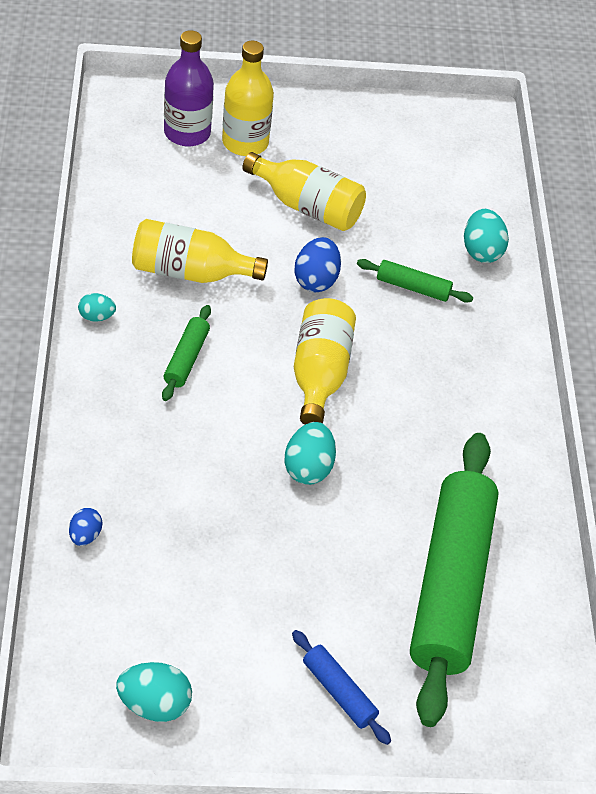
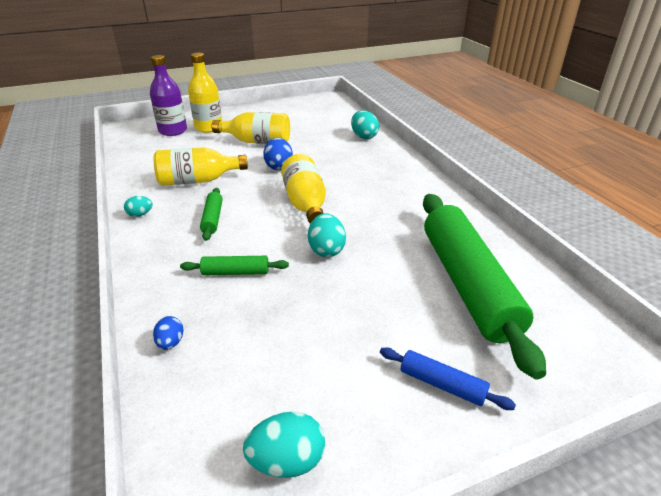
camera: 15 degrees left, 15 degrees down
green rolling pin [357,259,473,303] -> green rolling pin moved to [180,256,289,275]

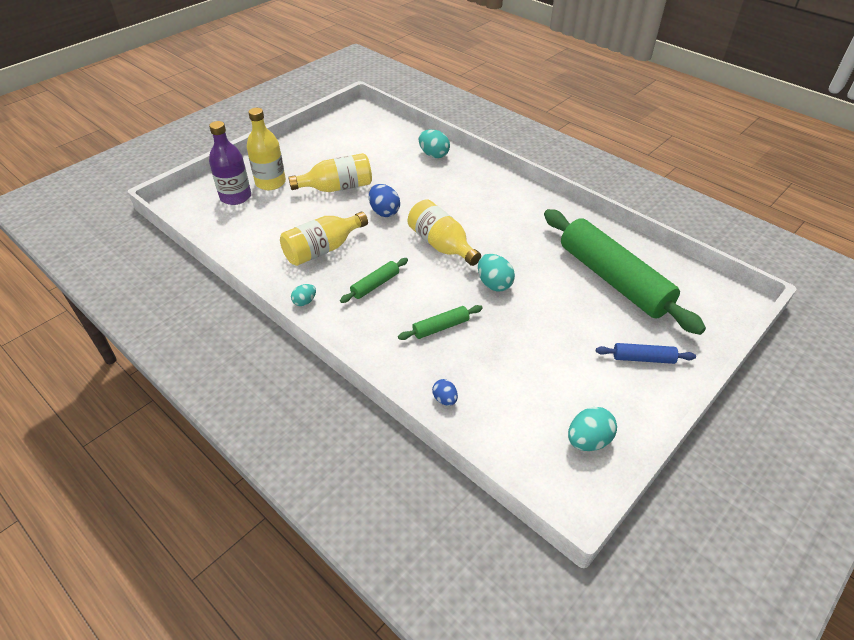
camera: 25 degrees left, 10 degrees up
green rolling pin [200,188,223,241] -> green rolling pin turned 75 degrees clockwise [340,258,408,303]

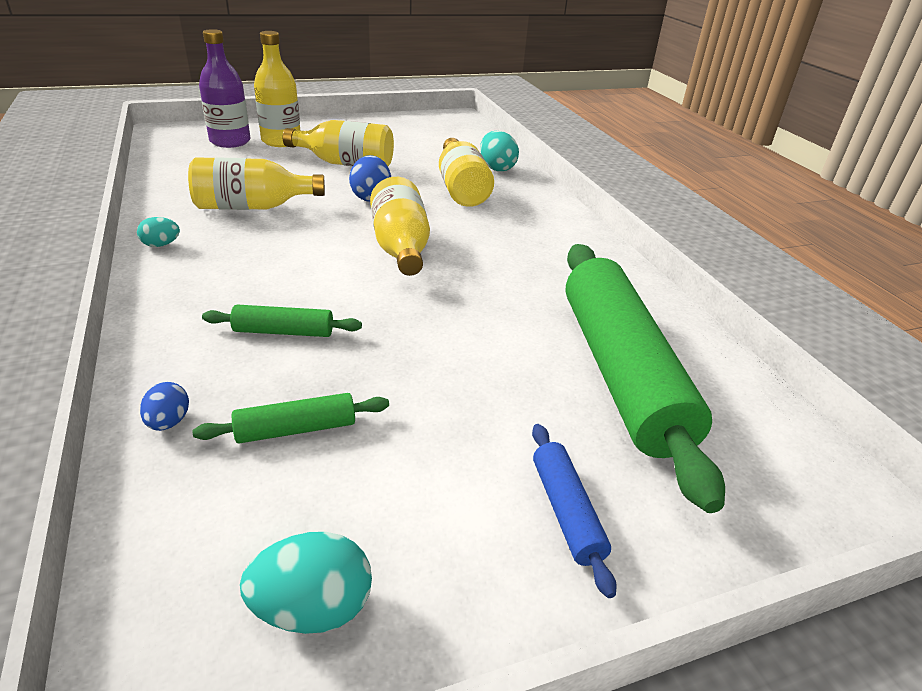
camera: 25 degrees right, 10 degrees down
green rolling pin [340,258,408,303] -> green rolling pin moved to [192,393,389,444]
turquoise egg [478,254,515,292] -> none
blue rolling pin [596,343,696,364] -> blue rolling pin turned 45 degrees clockwise [532,424,617,598]
none -> yellow bottle [439,138,494,207]

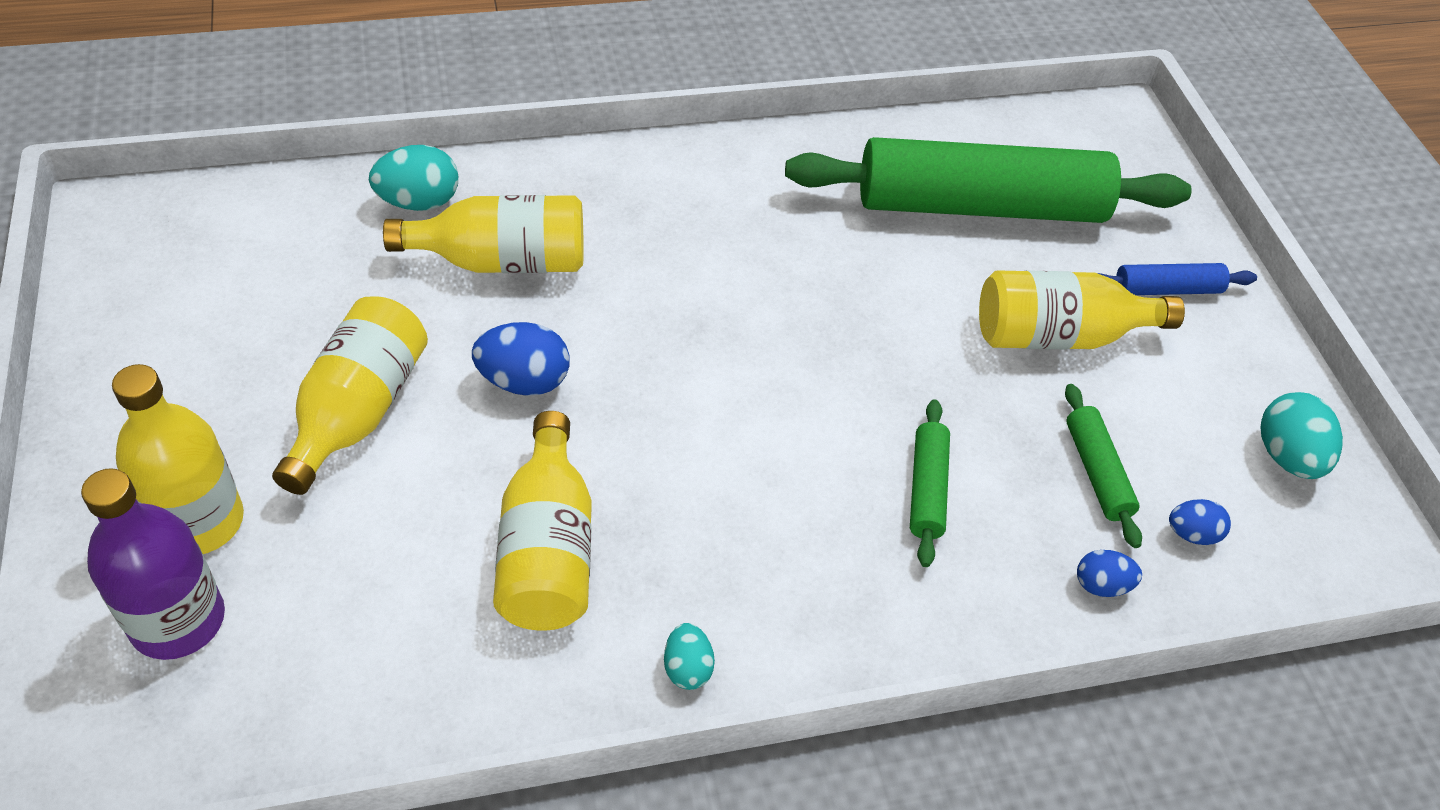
camera: 85 degrees left, 15 degrees up
yellow bottle [370,177,430,276] -> yellow bottle moved to [979,270,1185,349]
none -> blue egg [1169,499,1231,545]

